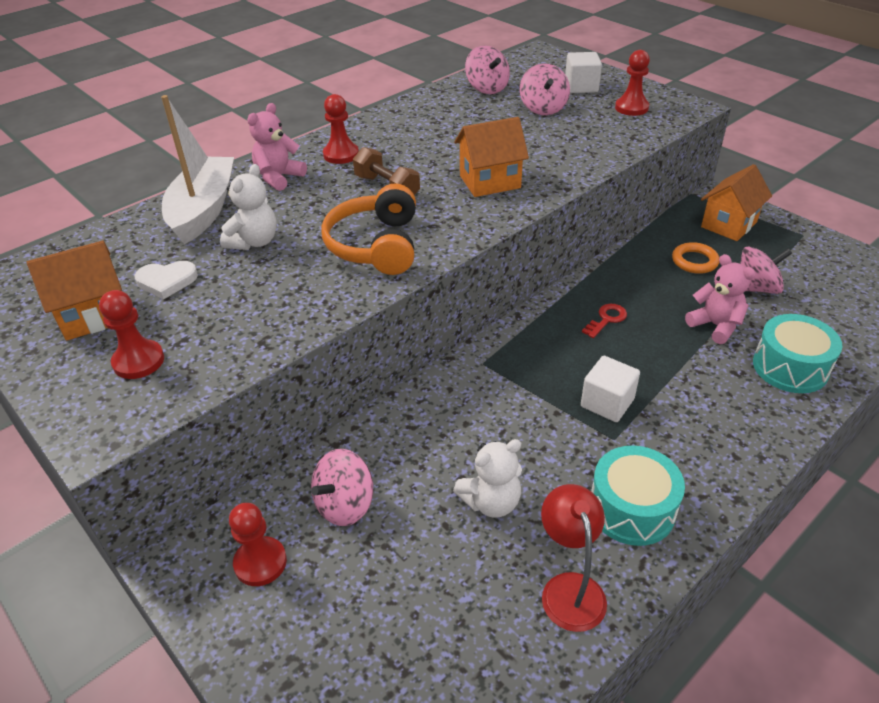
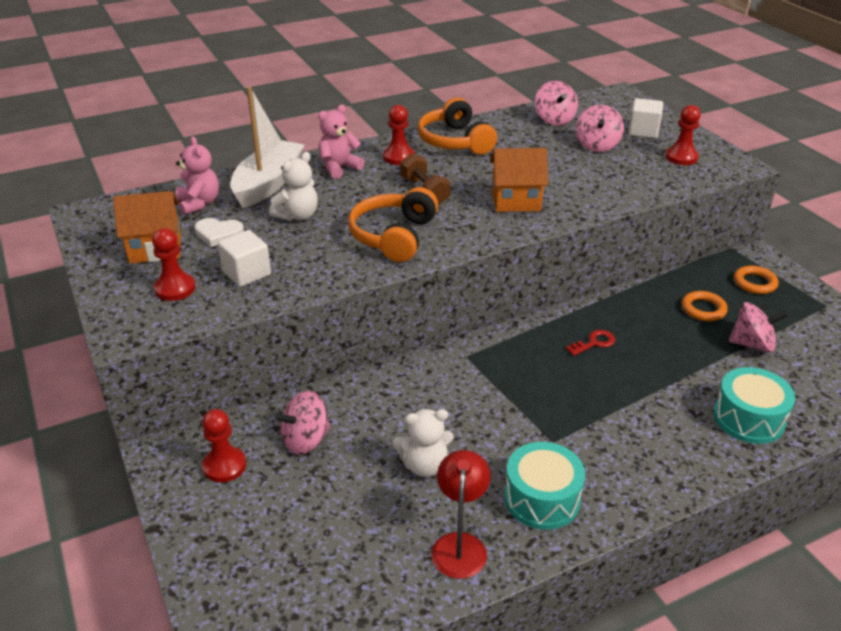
camera: 15 degrees right, 5 degrees down
white cube [581,356,640,422] -> white cube moved to [218,230,271,287]
pink teddy bear [685,254,756,344] -> pink teddy bear moved to [176,136,219,215]
orange house [701,164,772,241] -> orange ring [734,266,779,294]
none -> orange headphones [418,98,497,155]

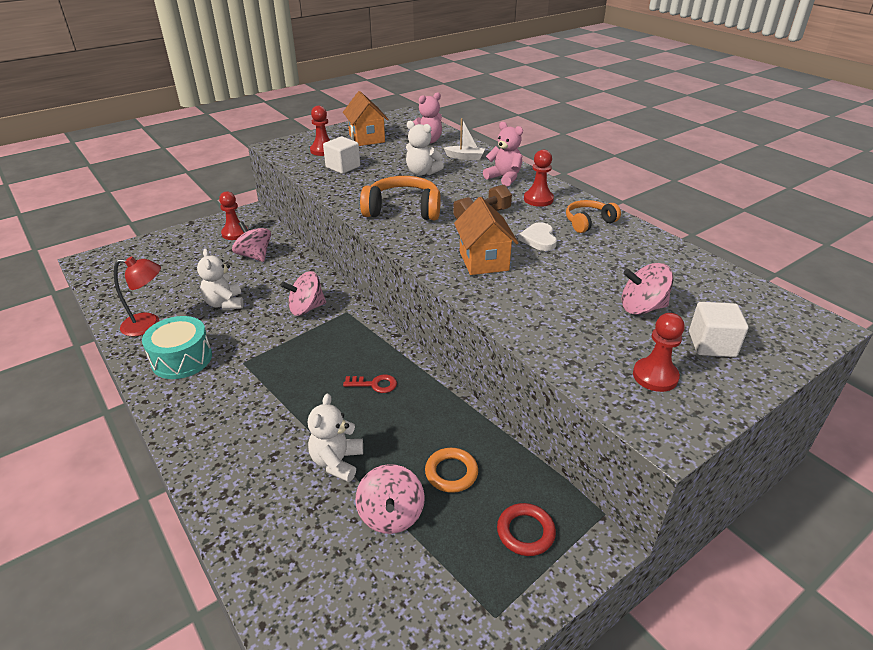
camera: 80 degrees right, 0 degrees up
white heart [195,218,244,247] -> white heart moved to [518,222,557,251]
white boat [230,87,305,208] -> white boat [444,118,485,160], size x0.47
orange headphones [418,98,497,155] -> orange headphones [566,200,621,233], size x0.62
pink spinning top [535,81,578,125] -> pink spinning top moved to [281,271,326,316]
red key [566,330,615,356] -> red key turned 45 degrees counterclockwise [343,374,397,393]
turquoise drum [714,367,795,444] -> none
orange ring [734,266,779,294] -> red ring [497,503,556,556]
none -> white teddy bear [308,394,363,482]

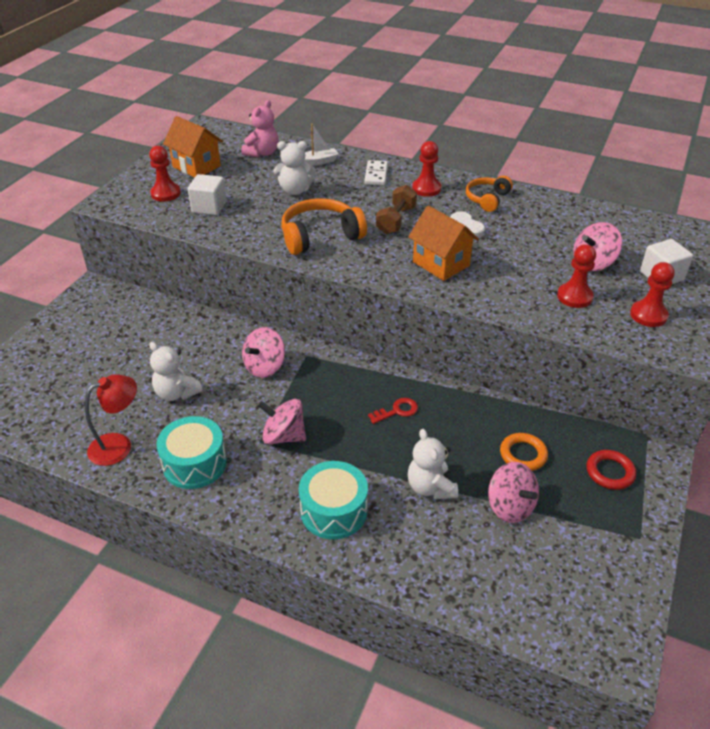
camera: 30 degrees left, 5 degrees up
red pawn [219,191,248,240] -> red pawn moved to [557,244,596,308]
pink spinning top [232,221,271,262] -> pink spinning top moved to [258,399,306,445]
pink teddy bear [483,122,523,186] -> white domino [364,160,388,185]
none -> turquoise drum [299,461,368,539]

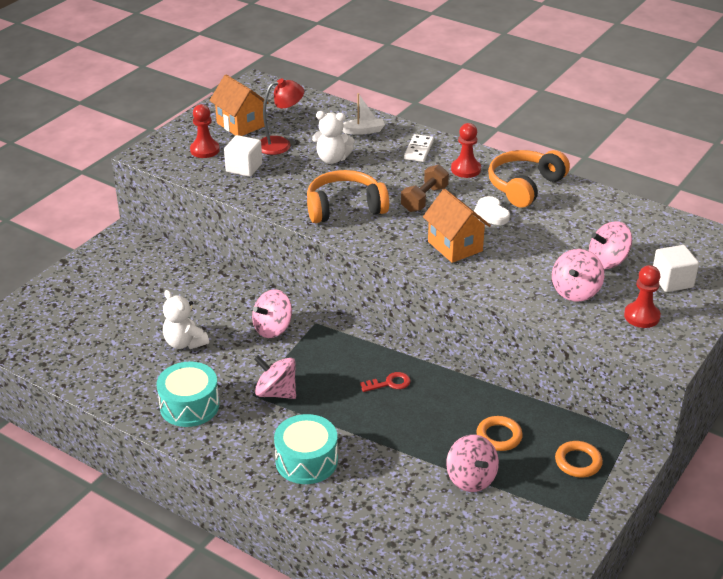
camera: 10 degrees right, 5 degrees down
red lamp [85,374,137,466] -> red lamp moved to [261,78,304,155]
pink teddy bear [241,100,278,157] -> none
white teddy bear [408,429,458,499] -> none
orange headphones [466,176,513,212] -> orange headphones [488,150,570,208], size x1.60
red pawn [557,244,596,308] -> pink spinning top [552,249,604,302]
red ring [587,450,636,490] -> orange ring [555,441,603,477]

